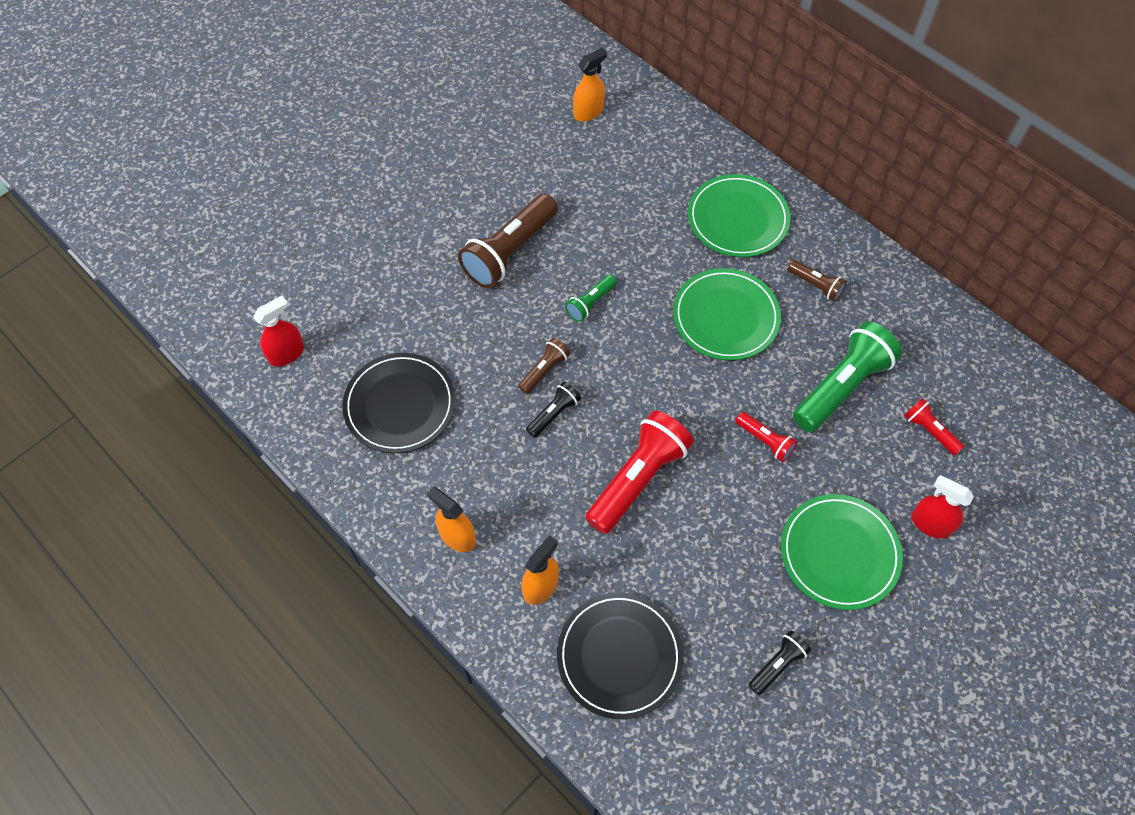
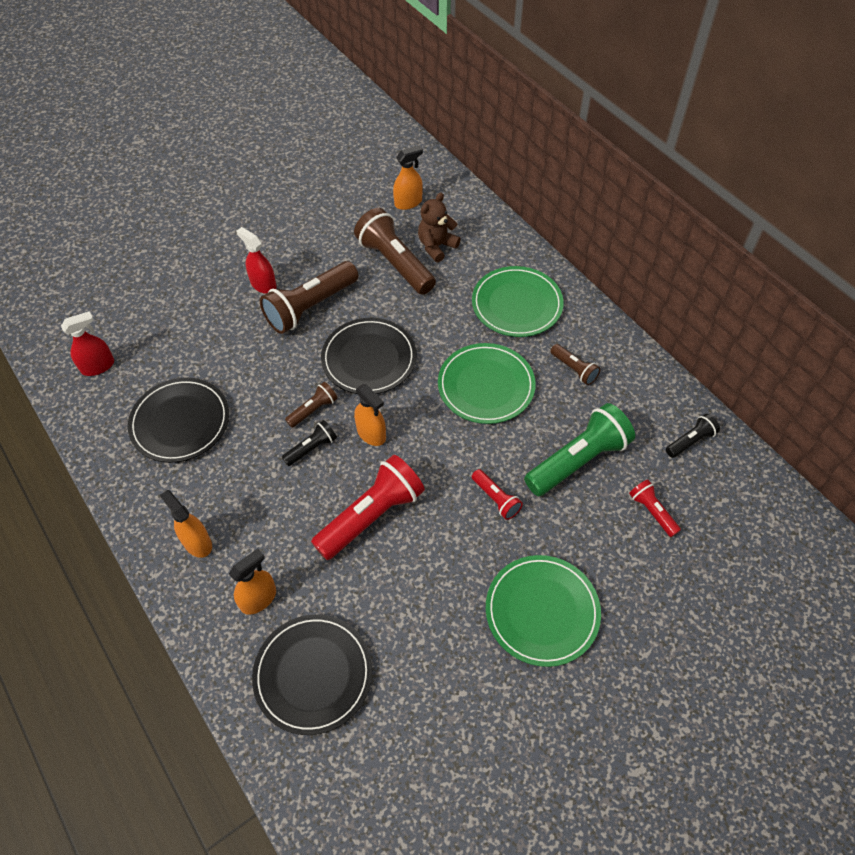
camera: 10 degrees right, 5 degrees down
green flashlight [565,275,617,322] -> black plate [321,318,416,394]
black flashlight [748,630,811,695] -> black flashlight moved to [666,414,720,458]
red spray bottle [911,475,974,539] -> red spray bottle moved to [236,227,277,294]
none -> brown flashlight [354,208,436,295]
none -> orange spray bottle [354,384,386,446]
none -> brown teddy bear [418,193,461,262]

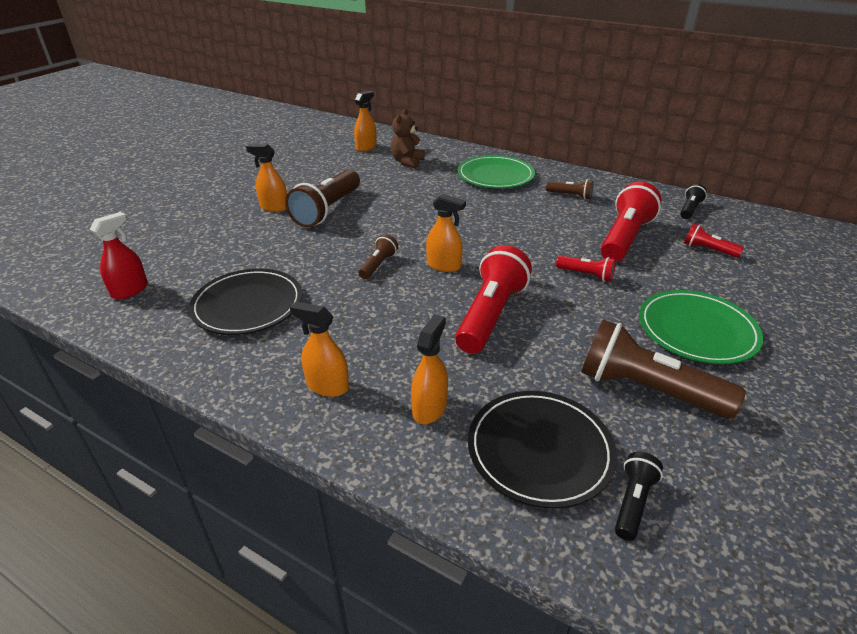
camera: 25 degrees left, 20 degrees down
red spray bottle [236,227,277,294] -> orange spray bottle [246,144,287,212]
black flashlight [282,420,337,466] -> black flashlight moved to [615,452,663,541]
black plate [321,318,416,394] -> none
brown flashlight [354,208,436,295] -> brown flashlight moved to [581,319,746,419]
green plate [438,343,536,424] -> none
green flashlight [524,403,635,496] -> red flashlight [601,182,662,262]

